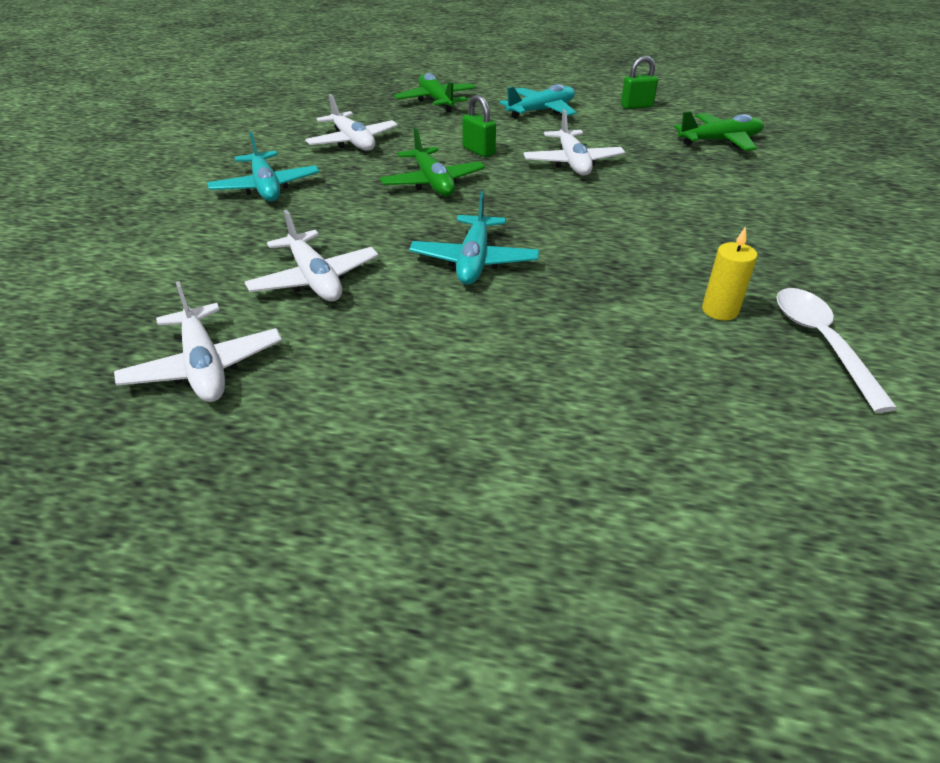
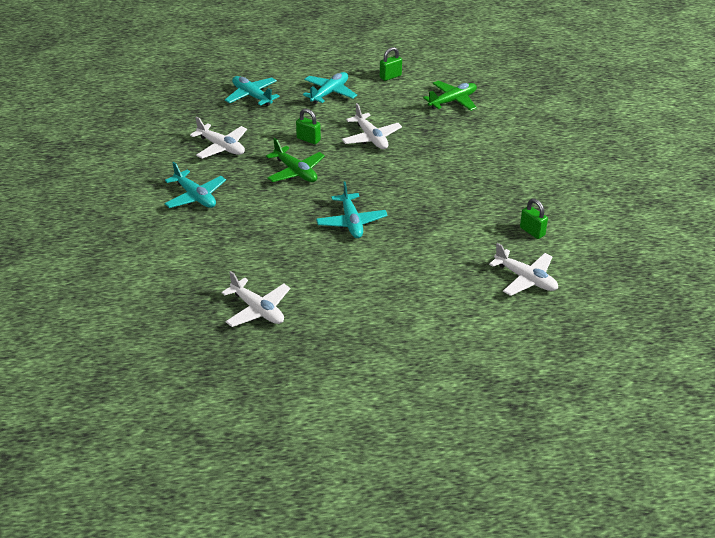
camera: 20 degrees left, 0 degrees up
white plane [245,210,379,301] -> white plane moved to [489,243,558,296]
green plane [394,73,476,112] -> turquoise plane [225,76,280,106]
yellow candle [702,226,757,321] -> none
white spoon [776,288,898,413] -> green padlock [520,199,548,239]

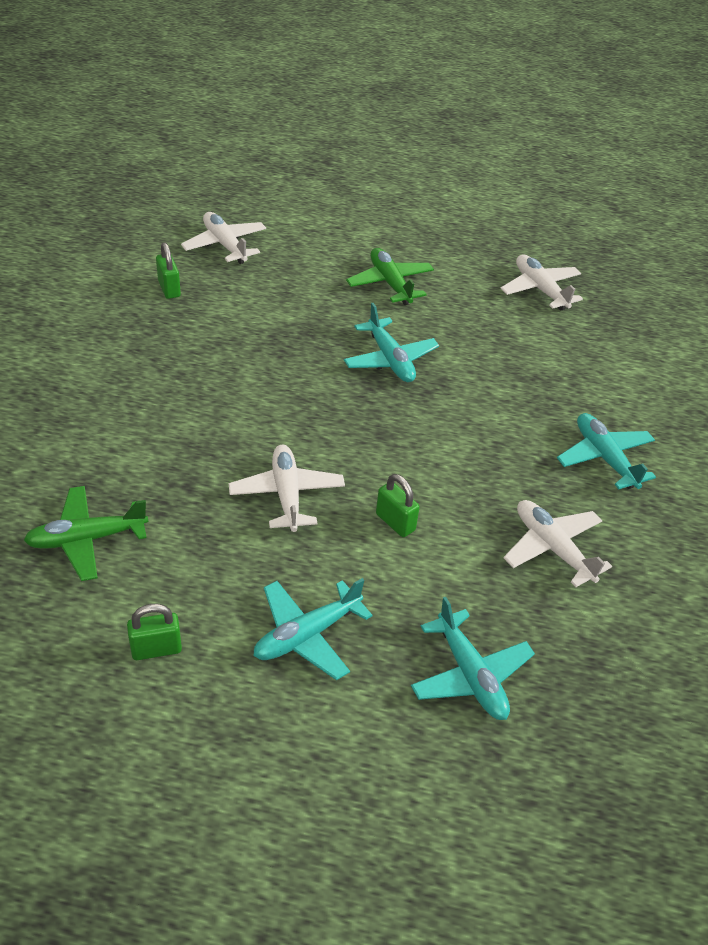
camera: 165 degrees left, 5 degrees up
green plane [266,138,325,182] -> green plane moved to [346,248,434,305]
turquoise plane [316,181,388,238] -> turquoise plane turned 150 degrees clockwise [344,303,439,382]

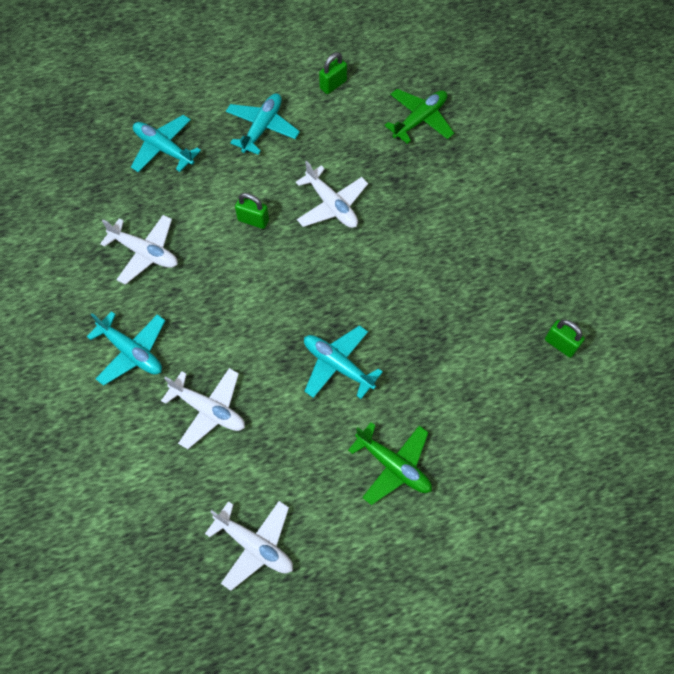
camera: 155 degrees right, 20 degrees up
white plane [181,212,266,264] -> white plane moved to [161,368,245,449]

